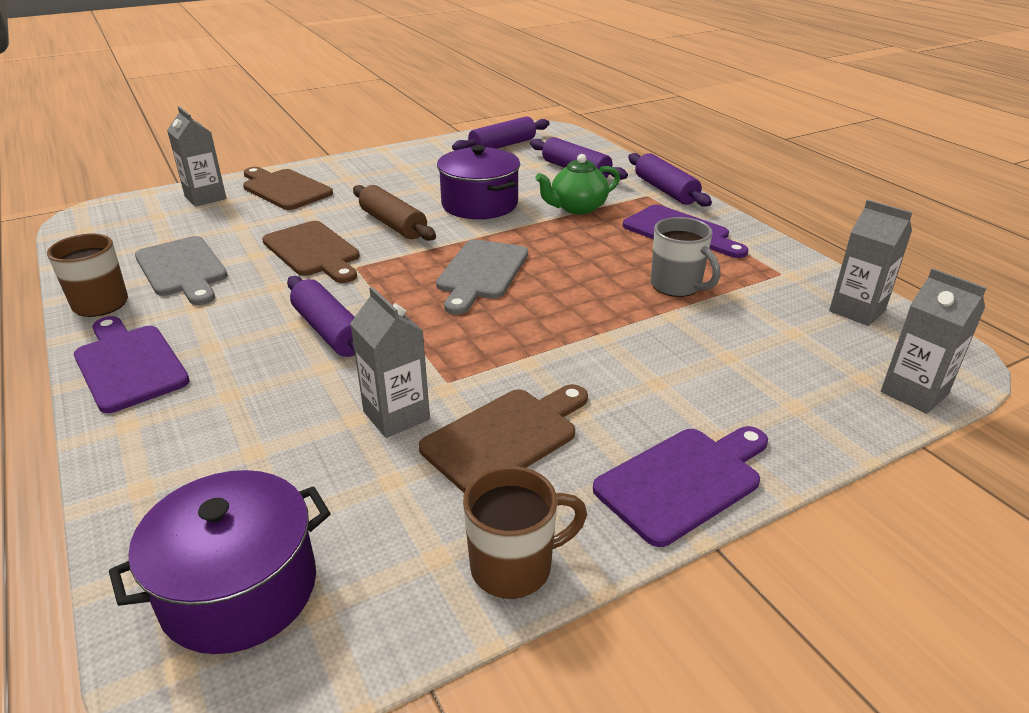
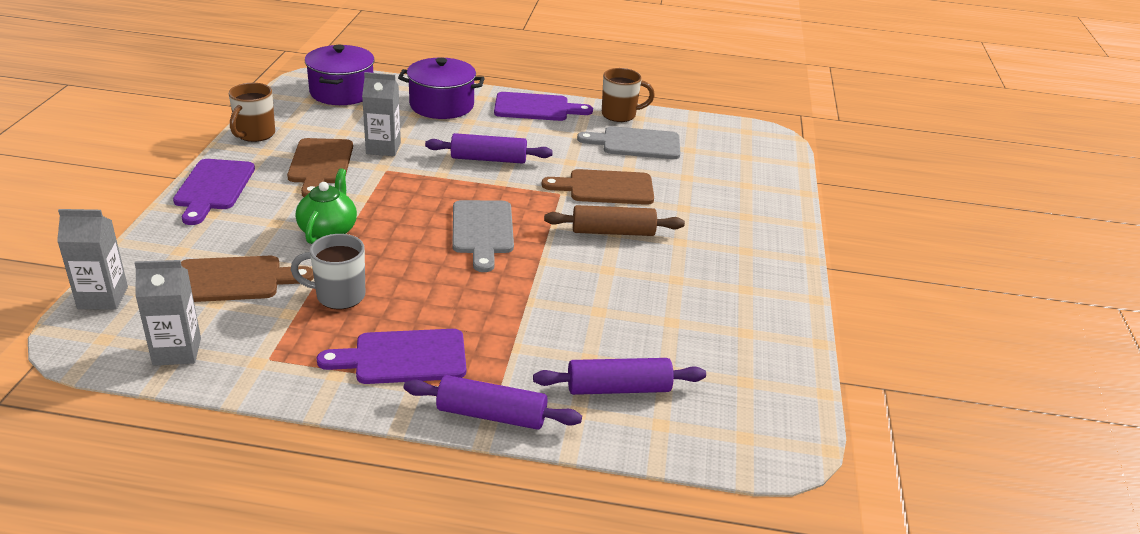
camera: 125 degrees right, 0 degrees up
grey carton [167,106,226,207] -> none
brown cutting board [243,167,333,210] -> brown cutting board moved to [181,256,314,302]
grey cutting board [436,239,528,314] -> grey cutting board turned 150 degrees counterclockwise [452,200,514,272]
purple pot [437,145,520,219] -> purple pot moved to [398,58,485,119]
purple rolling pin [452,116,550,150] -> none
green teapot [535,154,620,215] -> green teapot moved to [296,168,357,244]

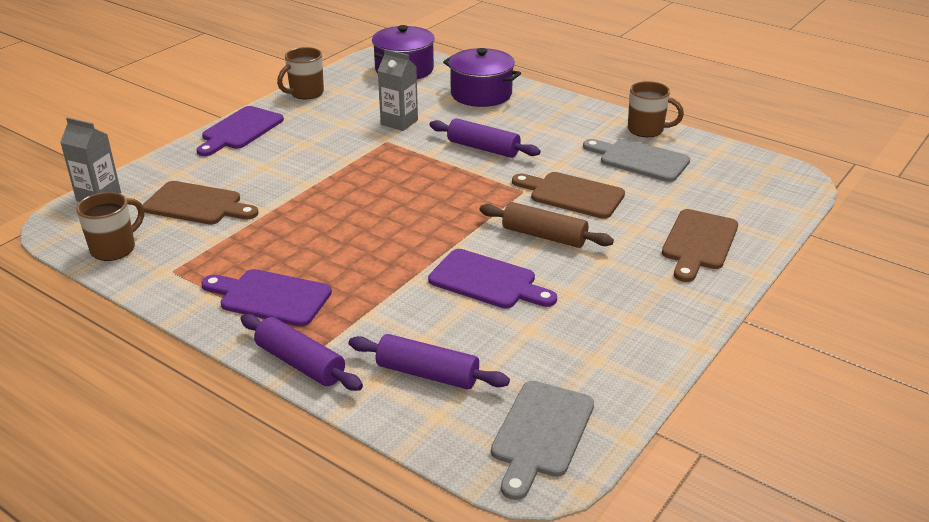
camera: 30 degrees right, 0 degrees up
grey carton [134,260,201,366] -> brown mug [76,192,144,261]
brown cutting board [287,138,353,197] -> brown cutting board moved to [662,209,738,282]
grey mug [291,234,365,310] -> none
green teapot [296,168,357,244] -> none
grey cutting board [452,200,514,272] -> grey cutting board moved to [491,381,594,500]
purple cutting board [494,92,593,121] -> purple cutting board moved to [428,249,557,308]

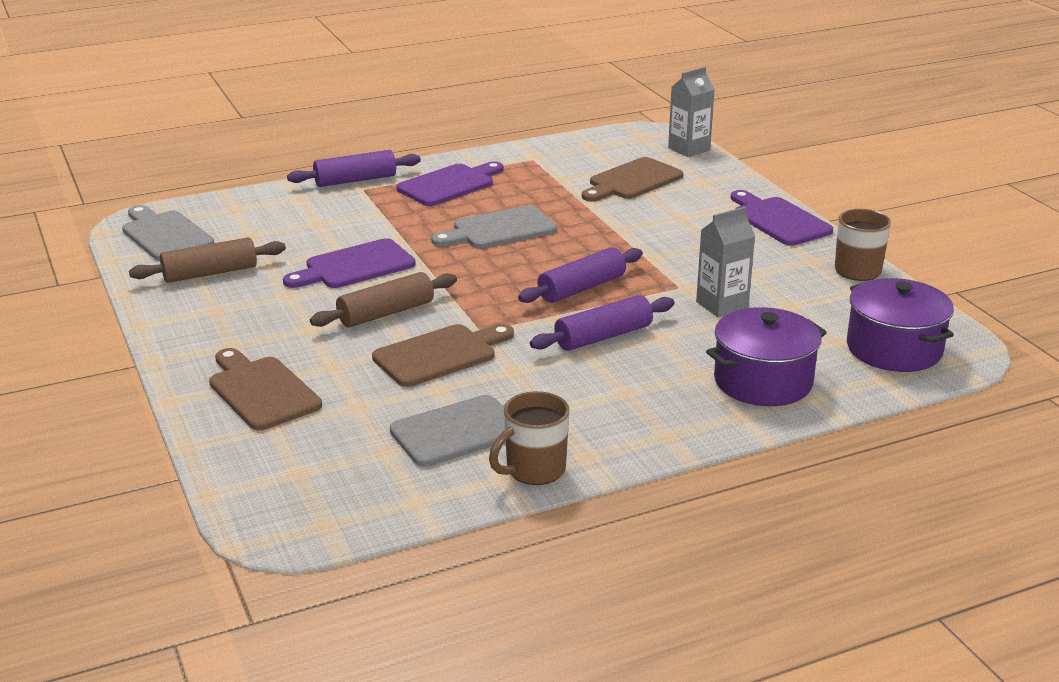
camera: 120 degrees right, 5 degrees down
brown mug [76,192,144,261] -> none
purple rolling pin [349,334,510,389] -> purple rolling pin moved to [518,247,643,303]
none -> brown rolling pin [129,237,286,283]
none -> grey cutting board [431,205,557,248]

